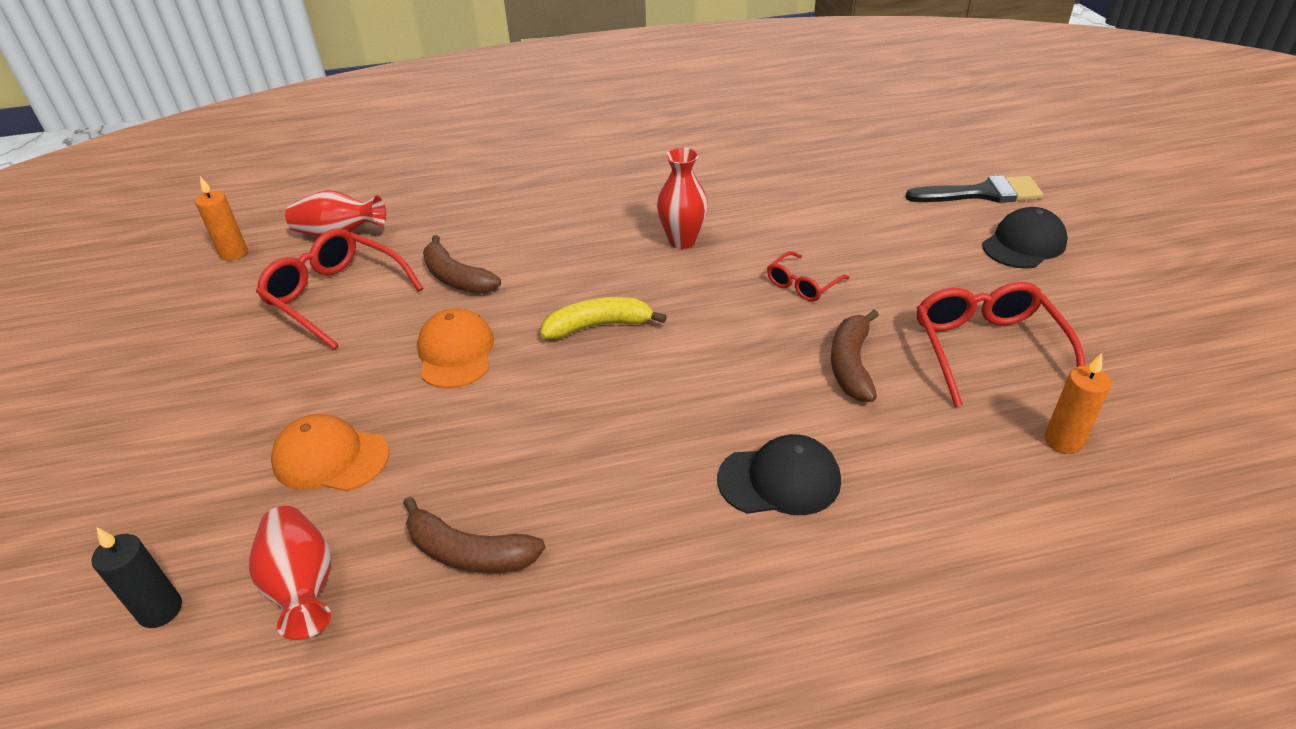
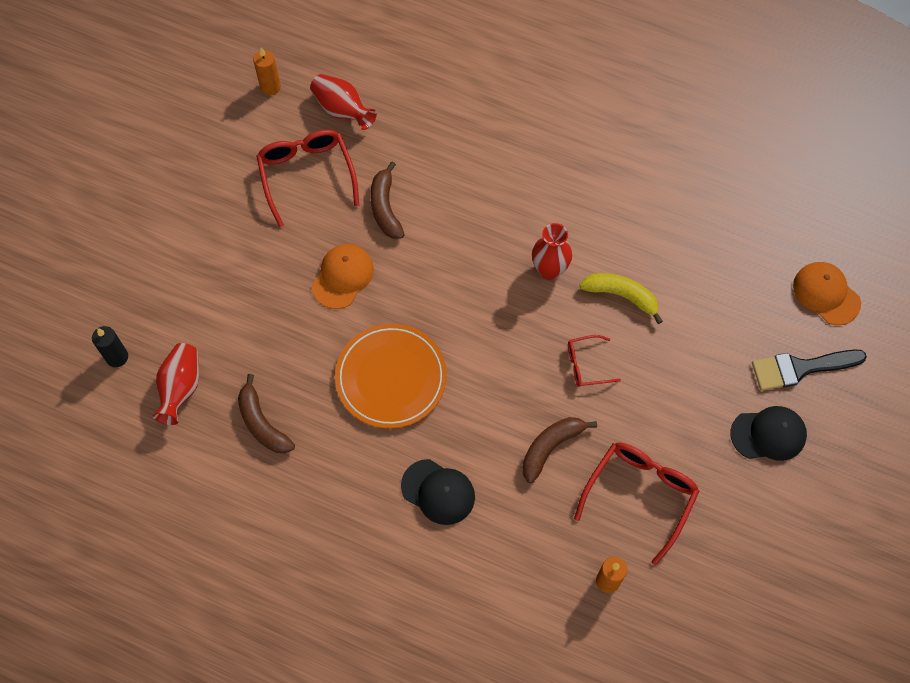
camera: 35 degrees right, 25 degrees up
orange cap [271,414,389,492] -> orange cap moved to [793,262,861,325]
yellow banana [540,297,667,339] -> yellow banana moved to [579,273,663,324]
black brush [905,175,1043,203] -> black brush turned 135 degrees clockwise [752,350,867,391]
none -> orange plate [335,324,447,428]

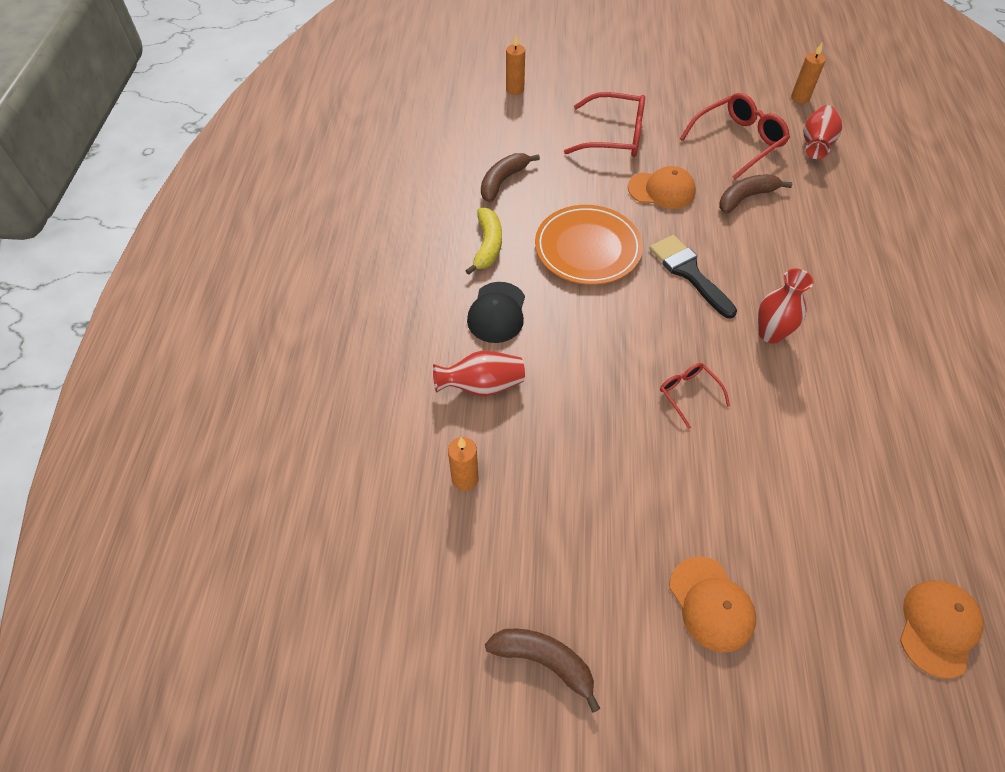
camera: 70 degrees right, 10 degrees down
black candle [92,326,128,367] -> orange candle [506,35,525,95]
red vase [153,343,199,425] -> red vase moved to [433,351,525,396]
brown banana [522,417,597,483] -> brown banana moved to [485,629,601,713]
red glasses [574,443,699,565] -> red glasses moved to [564,92,645,157]
yellow banana [579,273,663,324] -> yellow banana moved to [465,208,502,275]
black cap [730,406,807,461] -> orange cap [669,557,756,652]
black brush [752,350,867,391] -> black brush moved to [649,235,737,319]

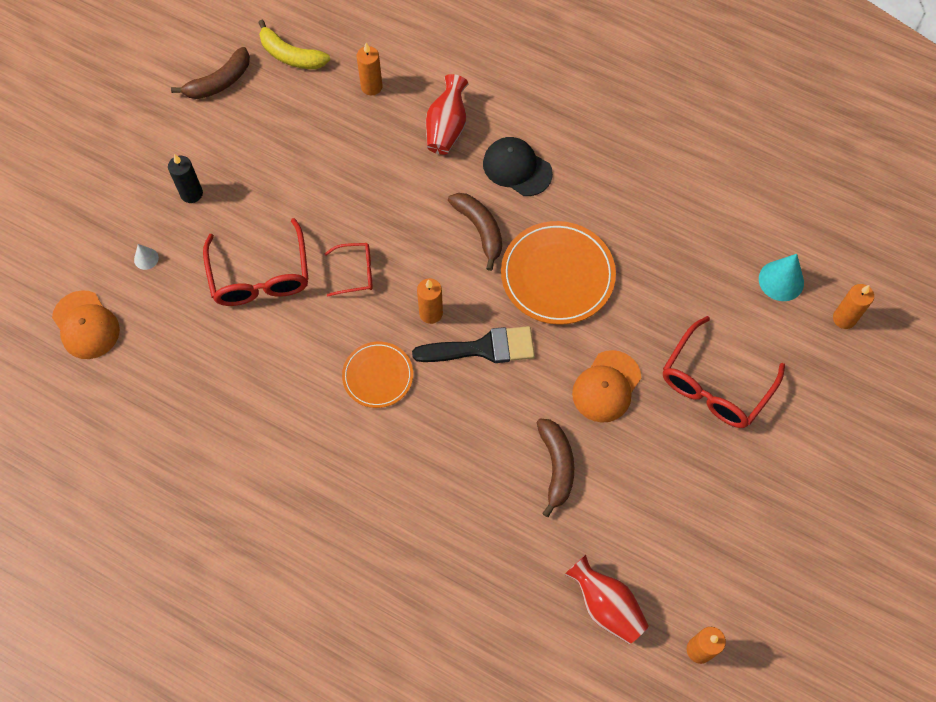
camera: 115 degrees right, 10 degrees up
yellow banana [465,208,502,275] -> yellow banana moved to [258,20,330,69]
brown banana [481,153,540,203] -> brown banana moved to [448,193,502,271]
orange cap [669,557,756,652] -> black candle [168,154,203,203]
red glasses [680,93,790,180] -> red glasses moved to [203,218,308,306]
red vase [758,269,814,344] -> orange plate [342,342,413,408]
none -> white cone [134,244,159,270]
none -> orange candle [417,278,443,324]
none -> turquoise cone [759,254,804,301]

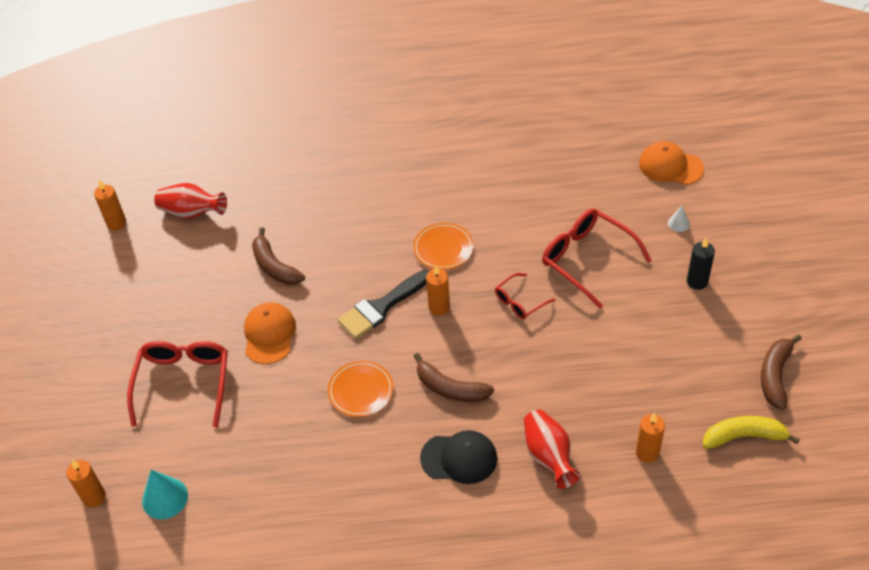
camera: 150 degrees right, 15 degrees down
orange plate [501,221,616,325] -> orange plate [328,361,393,417], size x0.60

